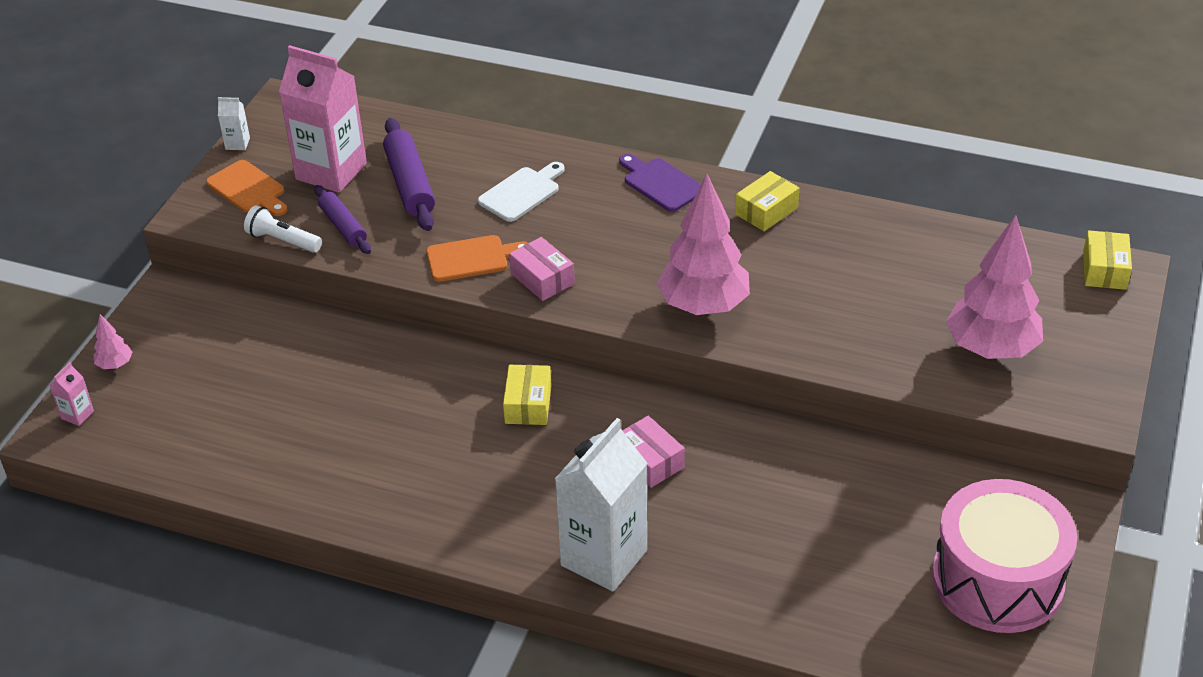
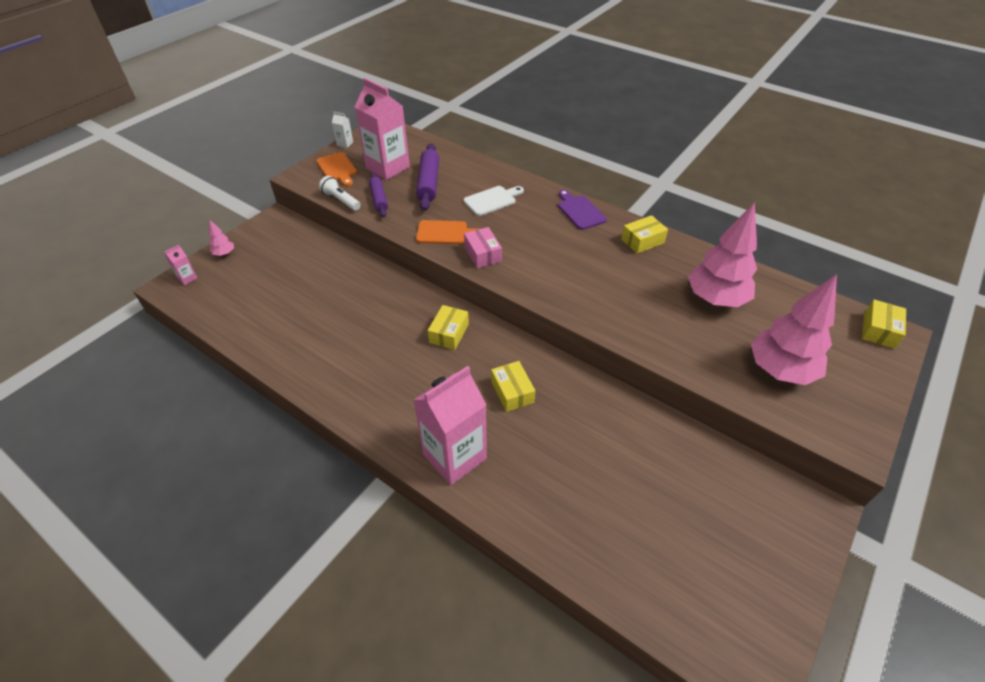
camera: 15 degrees right, 5 degrees up
white carton [555,418,647,592] -> pink carton [414,366,487,485]
pink box [622,416,685,488] -> yellow box [491,361,535,412]
pink tree [657,174,750,315] -> pink tree moved to [688,202,757,307]
pink drum [932,479,1077,633] -> none

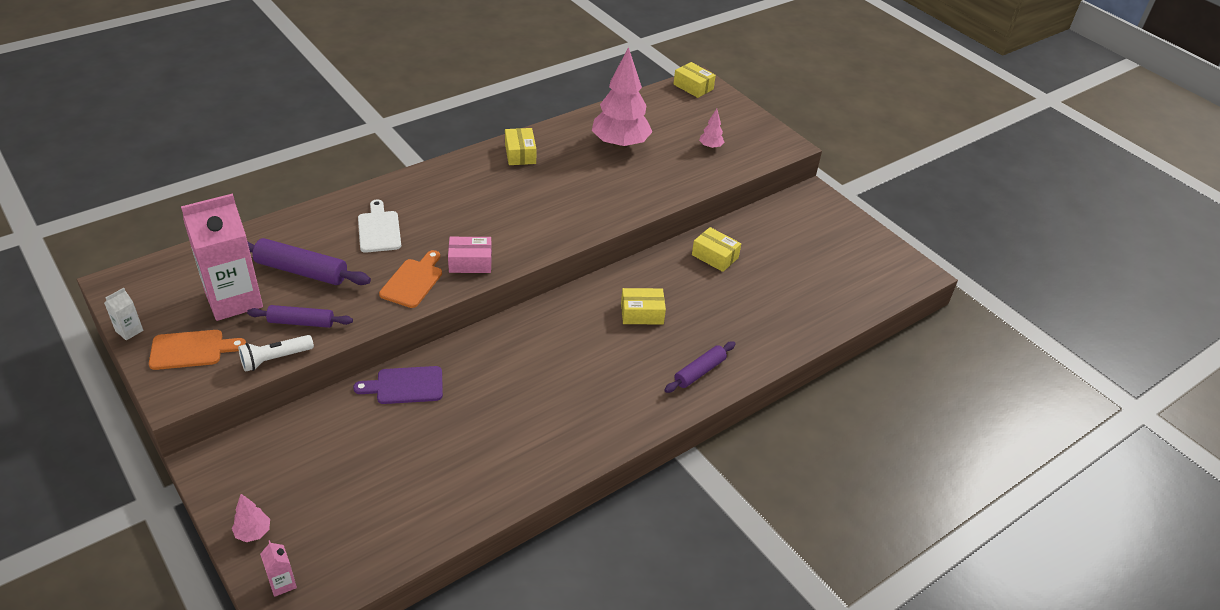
camera: 75 degrees left, 5 degrees down
pink carton [414,366,487,485] -> purple rolling pin [664,341,735,393]
yellow box [428,305,469,350] -> yellow box moved to [692,227,741,272]
purple cutting board [558,190,607,230] -> purple cutting board moved to [353,366,443,404]
pink tree [751,274,837,385] -> pink tree [699,109,725,149], size x0.42

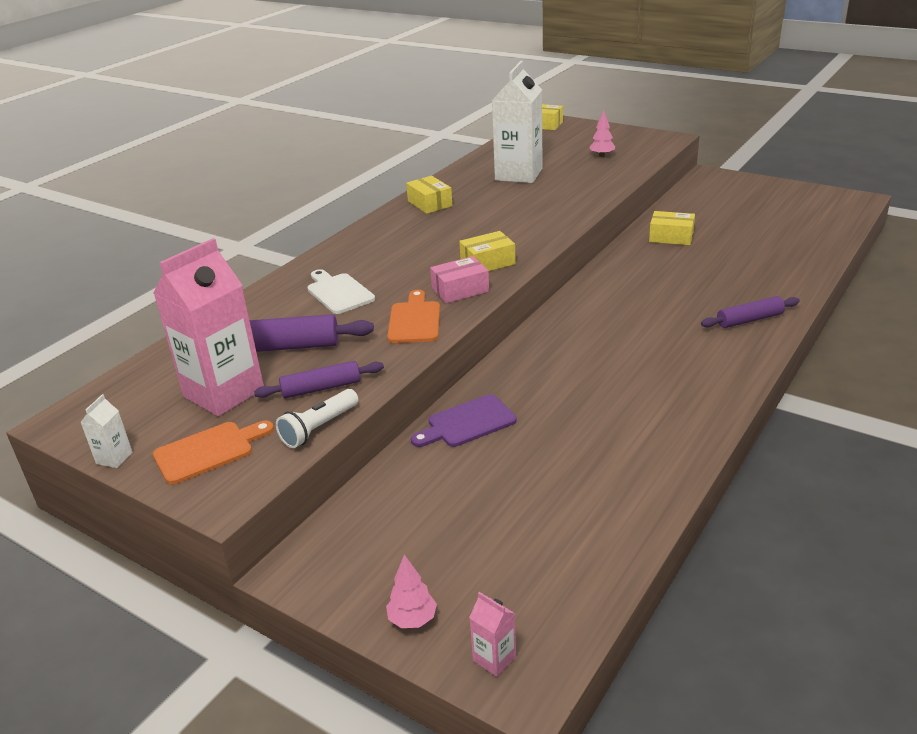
camera: 15 degrees left, 10 degrees down
pink tree [592,47,652,149] -> white carton [492,61,543,183]
yellow box [621,288,666,324] -> yellow box moved to [459,231,516,271]
purple rolling pin [664,341,735,393] -> purple rolling pin turned 45 degrees clockwise [701,296,800,328]

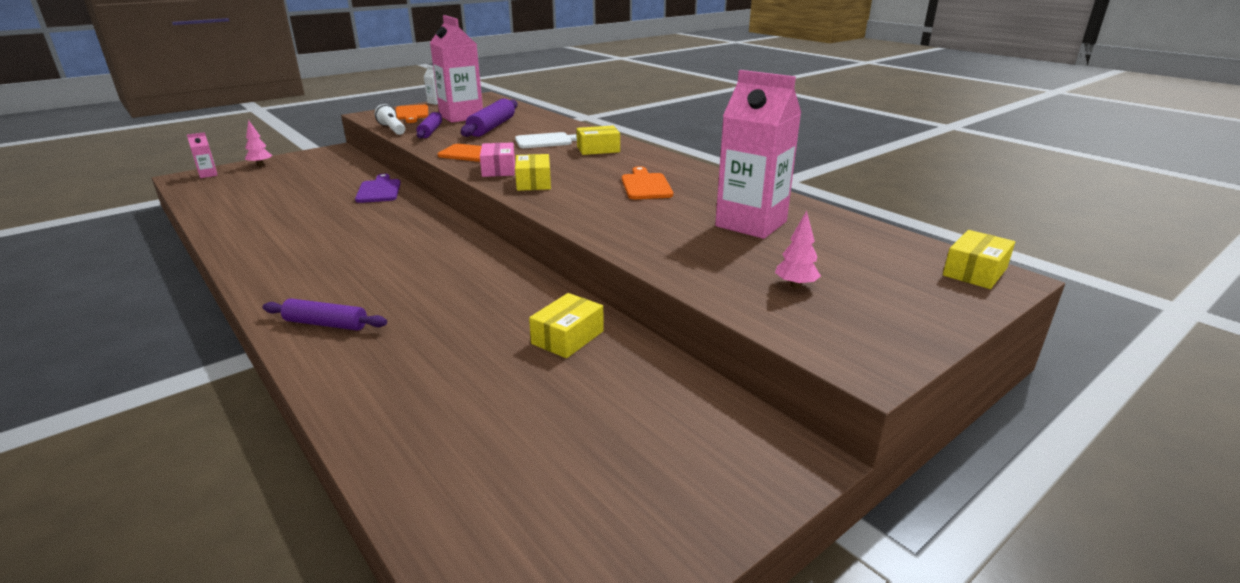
camera: 105 degrees right, 5 degrees down
yellow box [406,176,453,214] -> yellow box moved to [577,126,620,155]
white carton [492,61,543,183] -> pink carton [715,70,801,239]
purple rolling pin [701,296,800,328] -> purple rolling pin turned 75 degrees counterclockwise [263,298,387,331]
none -> orange cutting board [622,166,673,199]

